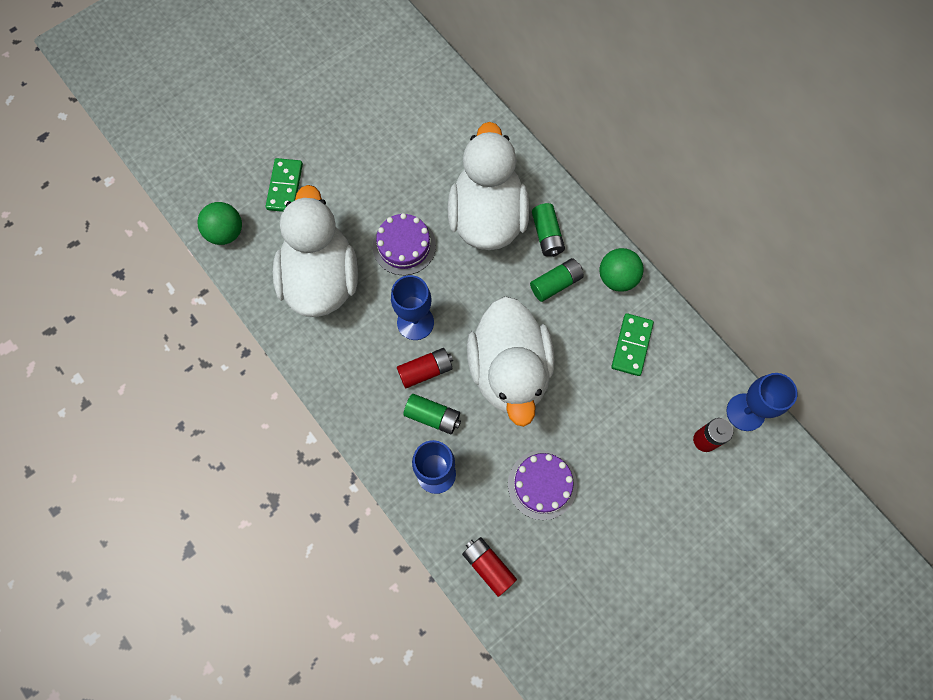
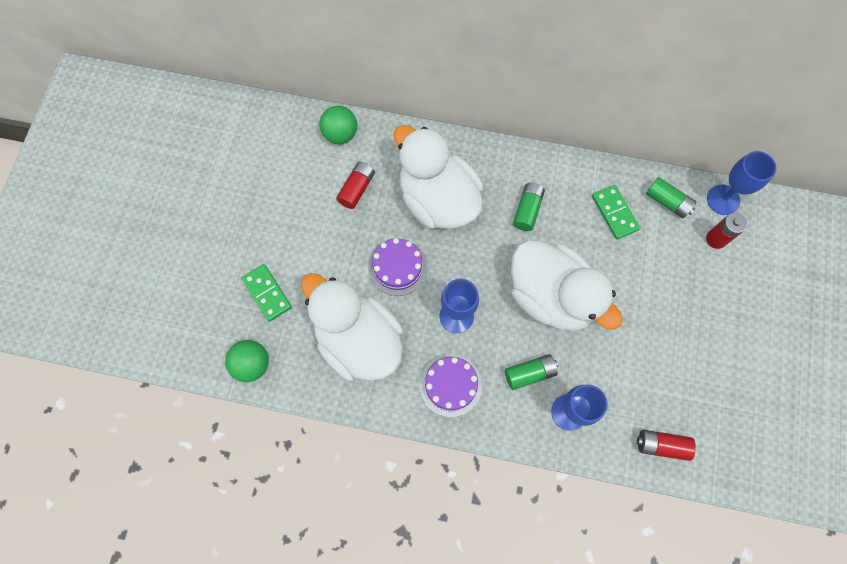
camera: 40 degrees left, 0 degrees up
red battery [397,348,453,388] -> red battery moved to [336,162,375,209]
purple cake [508,450,577,520] -> purple cake moved to [420,355,482,417]
green battery [532,203,565,257] -> green battery moved to [646,177,696,219]
green ball [599,248,644,292] -> green ball moved to [320,106,357,144]

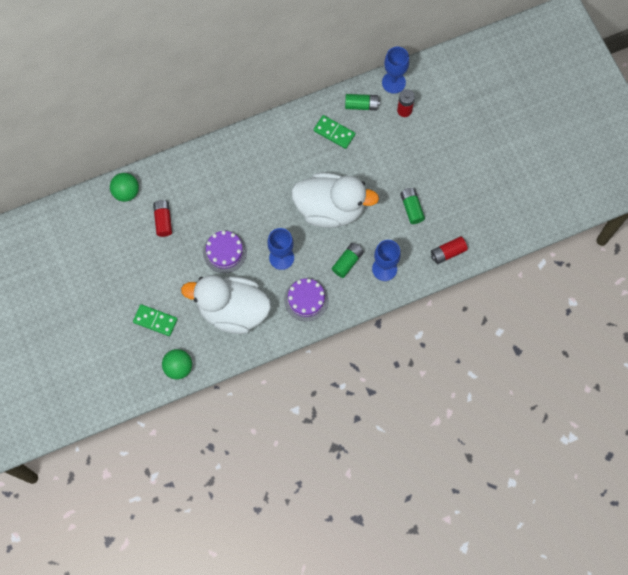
camera: 35 degrees left, 0 degrees up
white duck [394,125,483,229] -> none
green battery [513,183,545,231] -> green battery moved to [400,188,425,224]

